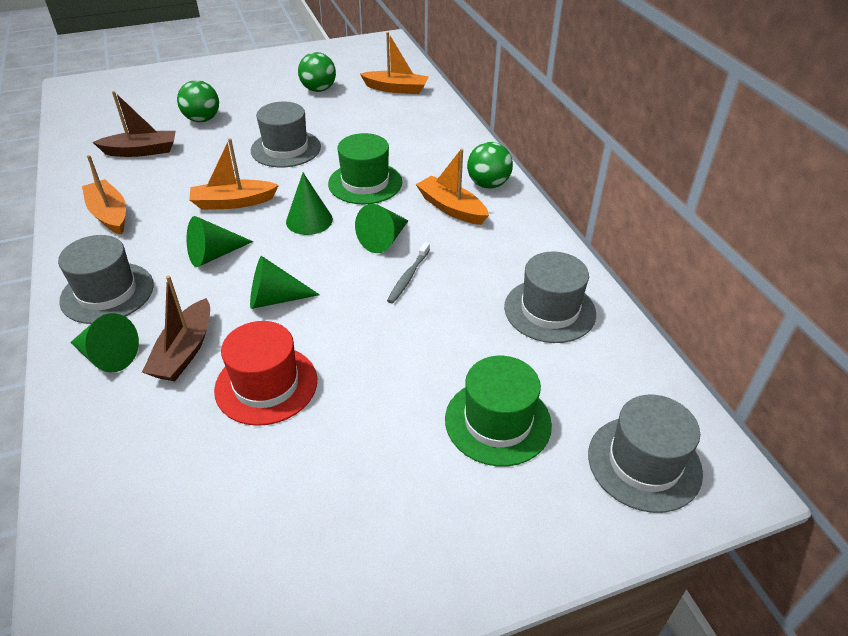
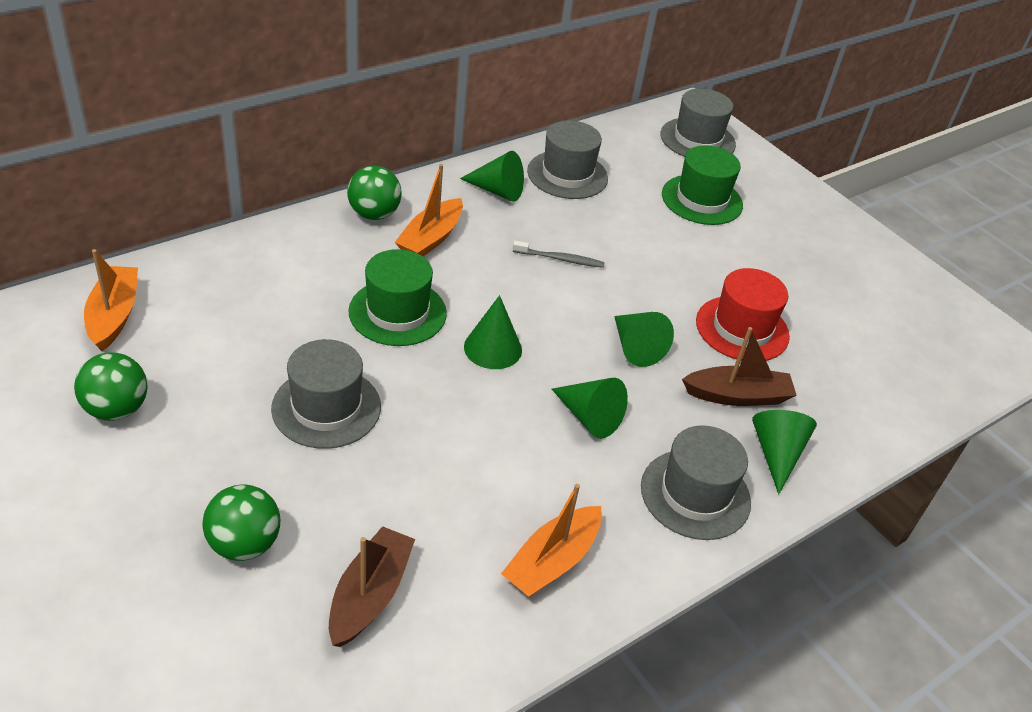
camera: 110 degrees left, 0 degrees up
brown boat [93,91,176,157] -> brown boat turned 45 degrees clockwise [329,526,415,647]
orange boat [189,138,279,210] -> none
green cone [355,204,409,253] -> green cone moved to [460,151,524,202]

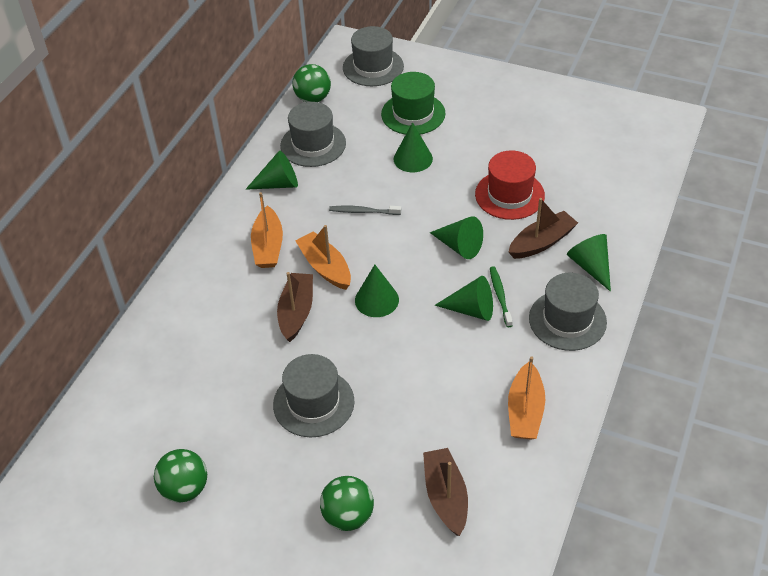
camera: 25 degrees left, 5 degrees up
orange boat [84,249,138,351] -> orange boat moved to [295,225,351,290]
green ball [347,166,402,220] -> green ball moved to [292,64,331,102]
green hat [348,249,447,346] -> brown boat [277,272,313,342]
grey toothbrush [513,241,605,268] -> grey toothbrush turned 150 degrees counterclockwise [329,206,401,215]
none -> green cone [394,122,433,172]
none -> green toothbrush [490,266,513,327]

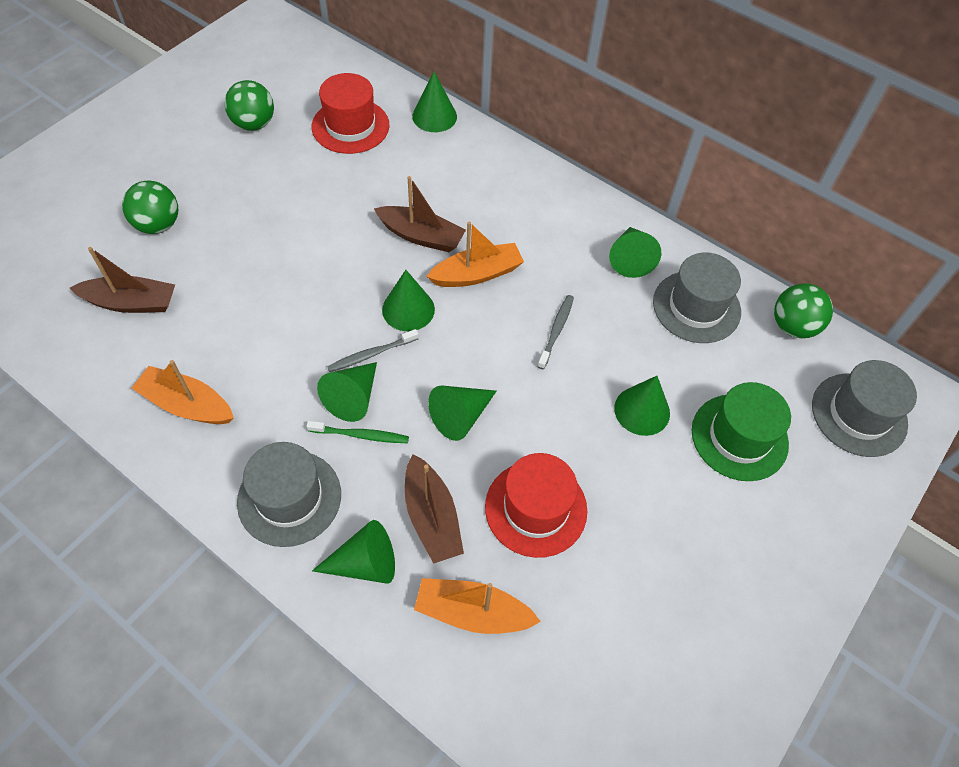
camera: 100 degrees right, 10 degrees up
orange boat [251,192,283,268] -> orange boat moved to [414,578,541,634]
grey hat [273,354,354,437] -> none
none -> red hat [312,73,389,154]
none -> grey toothbrush [327,329,419,372]
none -> green cone [412,72,457,132]

